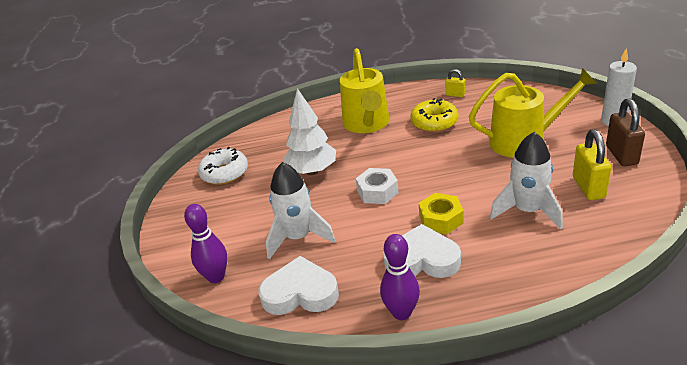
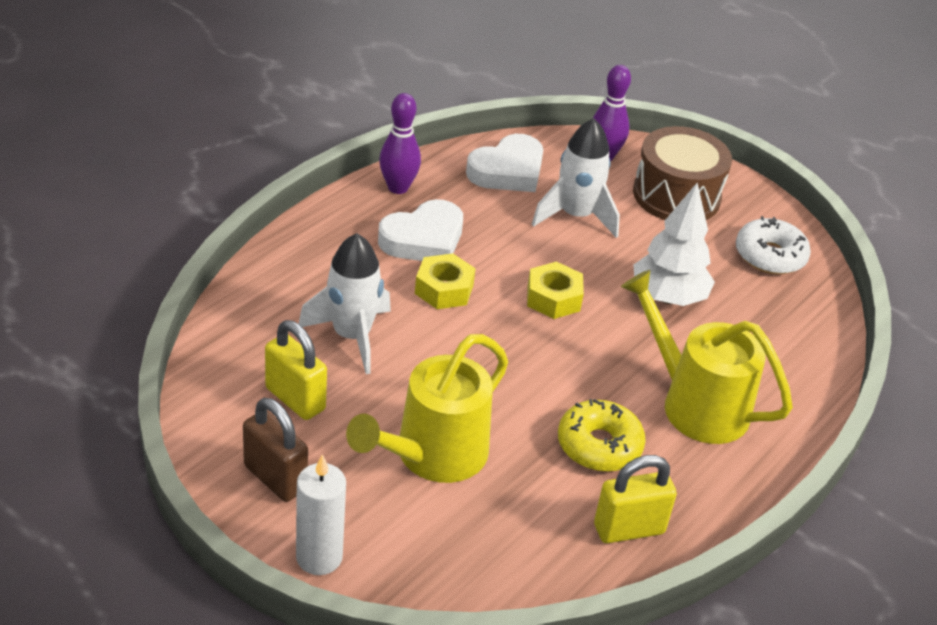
camera: 130 degrees right, 5 degrees up
white nut [356,168,399,204] -> yellow nut [527,261,584,319]
yellow padlock [445,69,465,97] -> yellow padlock [594,455,677,543], size x1.83
none -> brown drum [633,126,732,220]

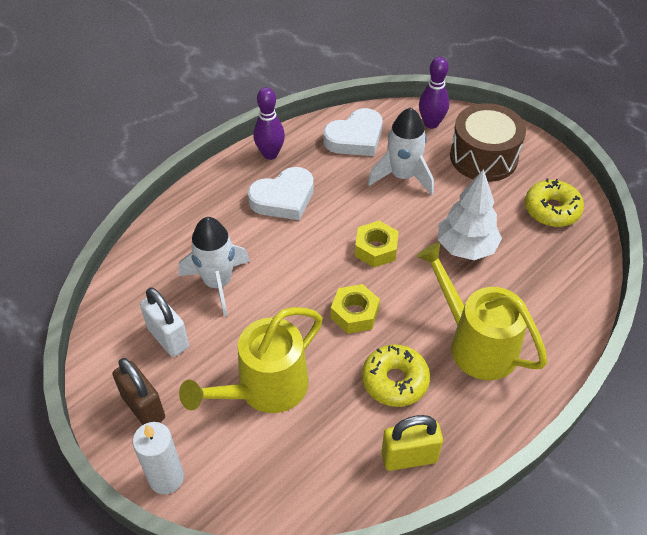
camera: 10 degrees right, 10 degrees up
yellow padlock [265,320,327,420] -> white padlock [140,287,189,357]
yellow nut [415,254,476,309] -> yellow nut moved to [331,284,380,334]
white donut [736,216,811,274] -> yellow donut [525,178,584,227]

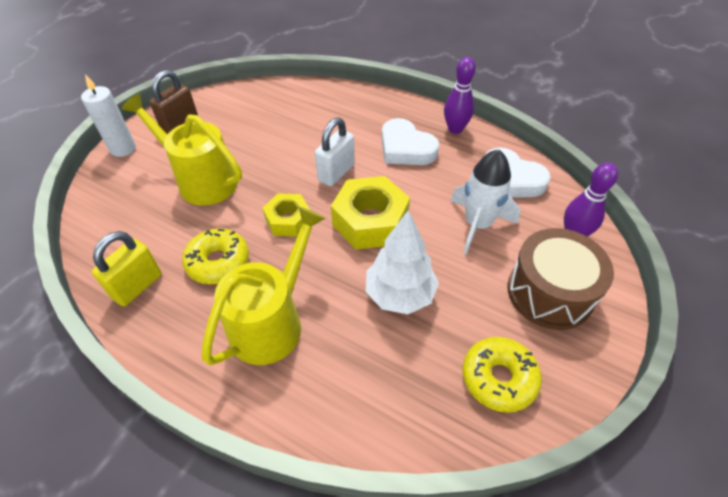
camera: 75 degrees right, 0 degrees up
white padlock [140,287,189,357] -> white padlock moved to [315,117,355,186]
white rocket [179,217,250,317] -> none
yellow nut [355,221,399,267] -> yellow nut [331,176,410,249], size x1.63
yellow padlock [381,415,443,471] -> yellow padlock turned 60 degrees clockwise [92,231,162,306]

